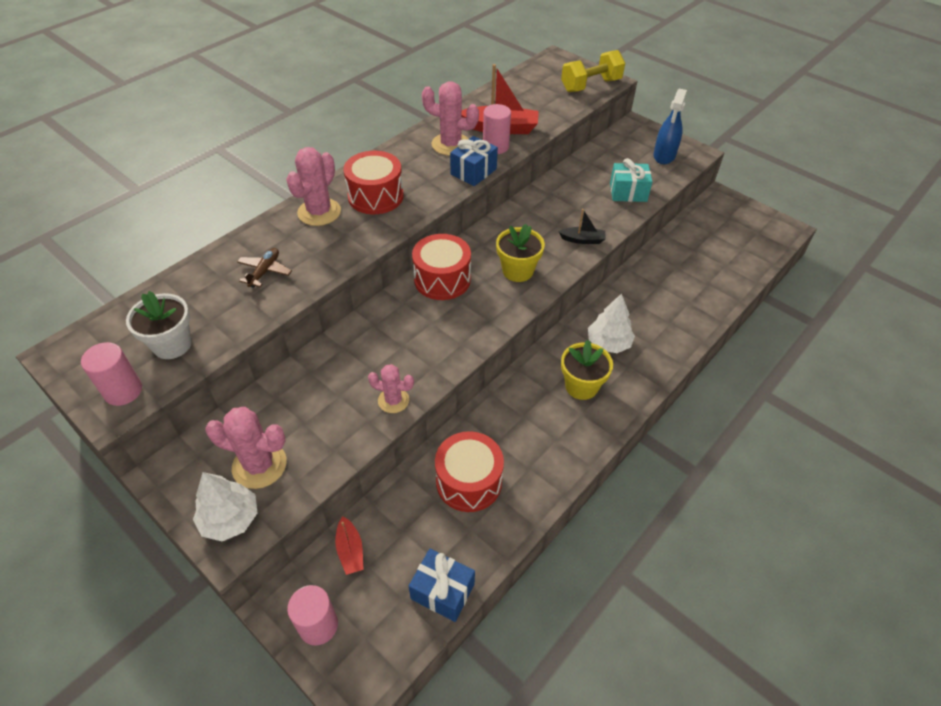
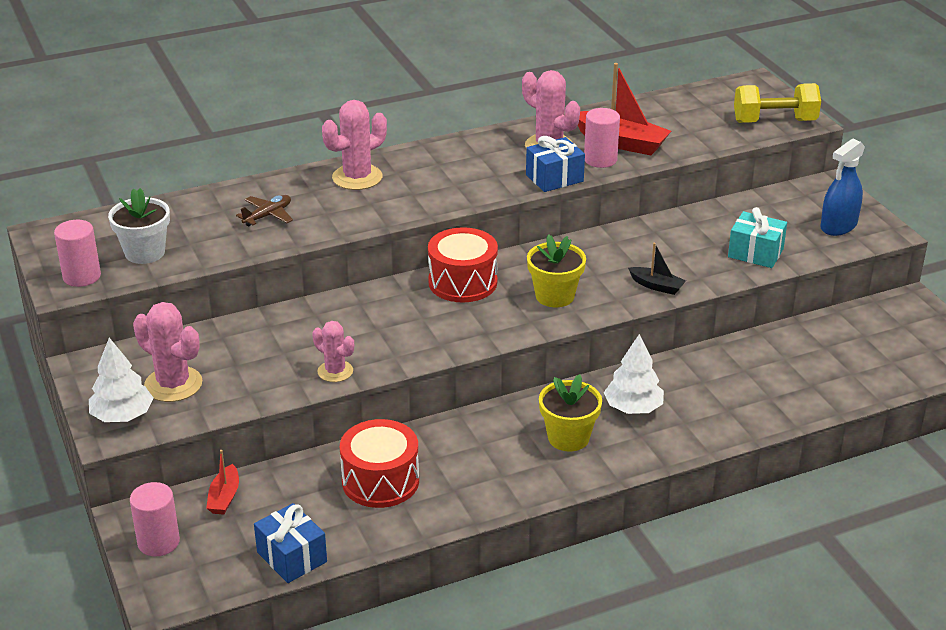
camera: 25 degrees right, 15 degrees down
red drum [343,151,404,214] -> none

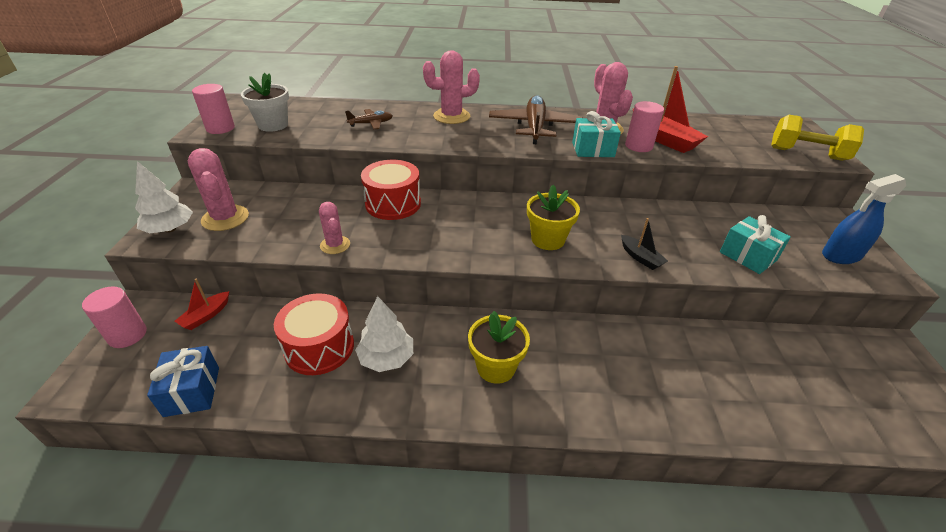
camera: 25 degrees right, 5 degrees up
red drum [428,227,498,302] -> red drum moved to [361,160,421,220]
blue gift [526,136,585,192] -> turquoise gift [572,111,621,157]
white tree [604,334,664,414] -> white tree moved to [355,296,413,372]
none -> brown plane [489,95,583,144]

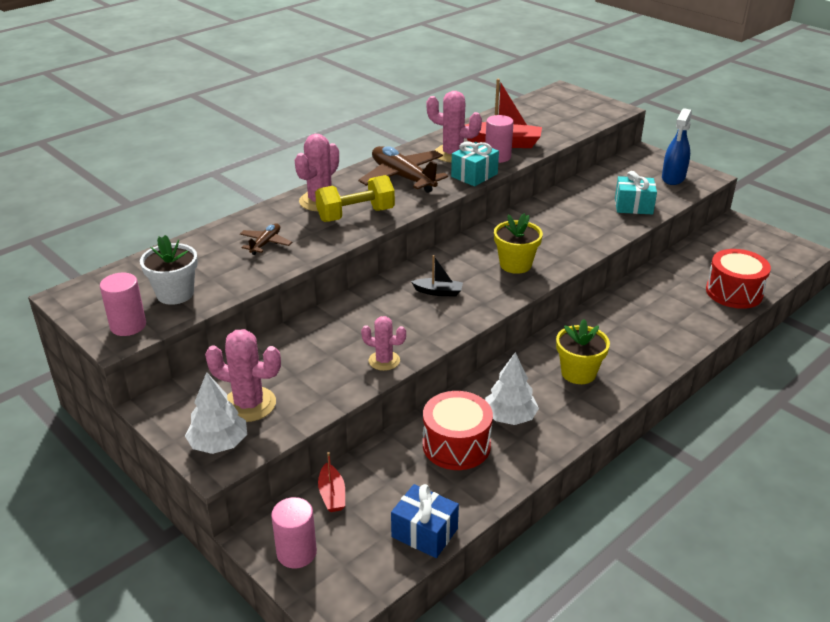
camera: 45 degrees left, 5 degrees down
red drum [361,160,421,220] -> red drum moved to [706,249,771,309]
black boat [621,218,668,270] -> black boat moved to [411,255,463,297]
yellow dumbbell [771,115,864,161] -> yellow dumbbell moved to [315,175,395,222]

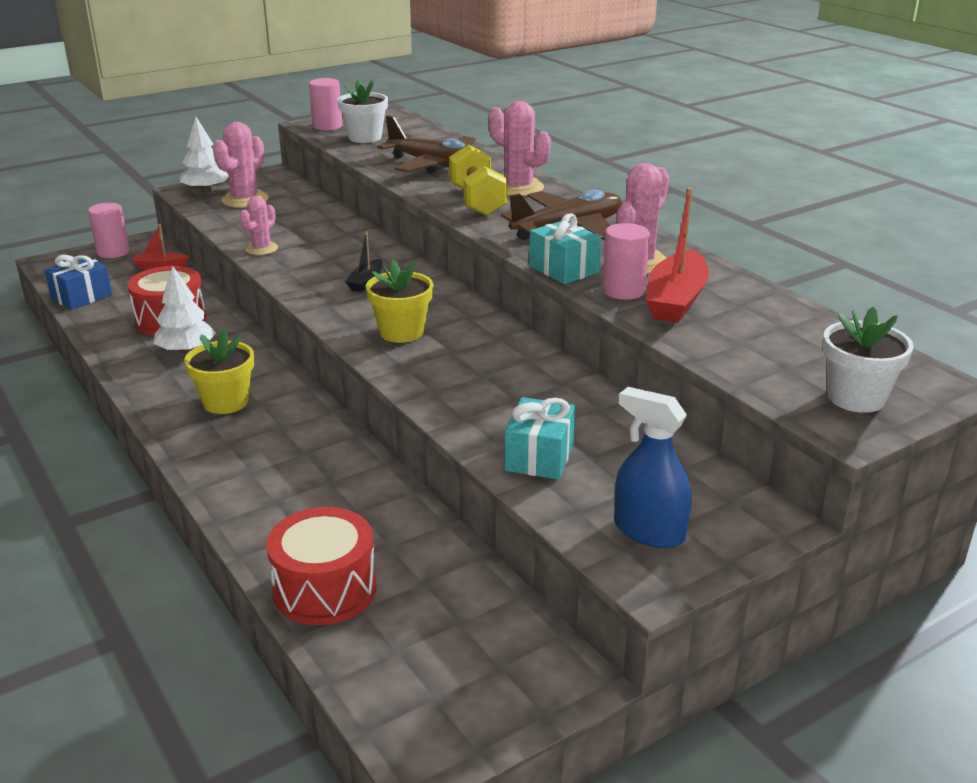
camera: 100 degrees right, 5 degrees down
brown plane [240,223,292,255] -> brown plane [377,115,476,174], size x1.97
none -> white flower pot [823,307,914,413]

